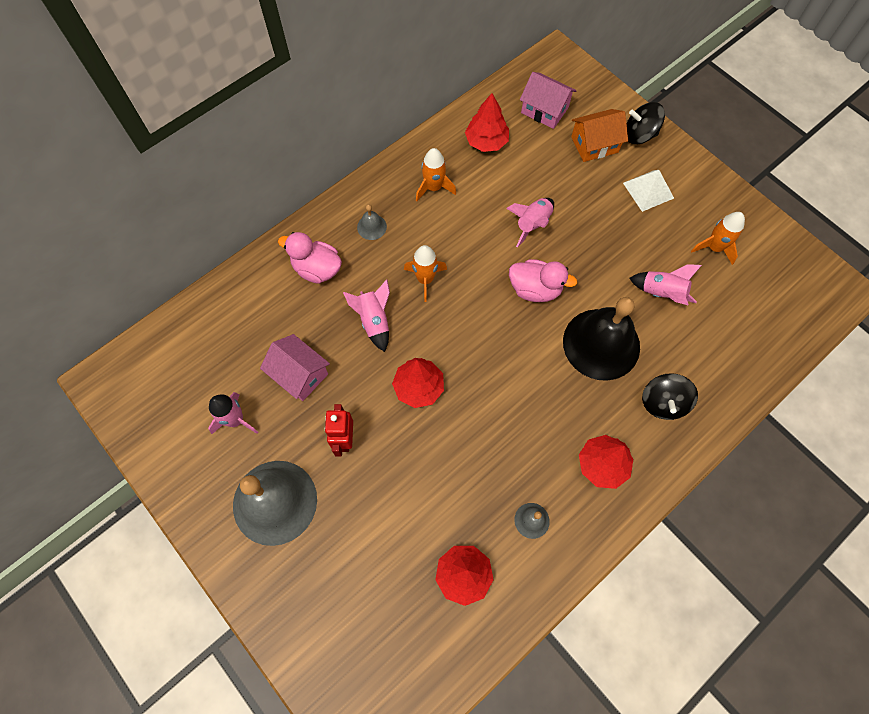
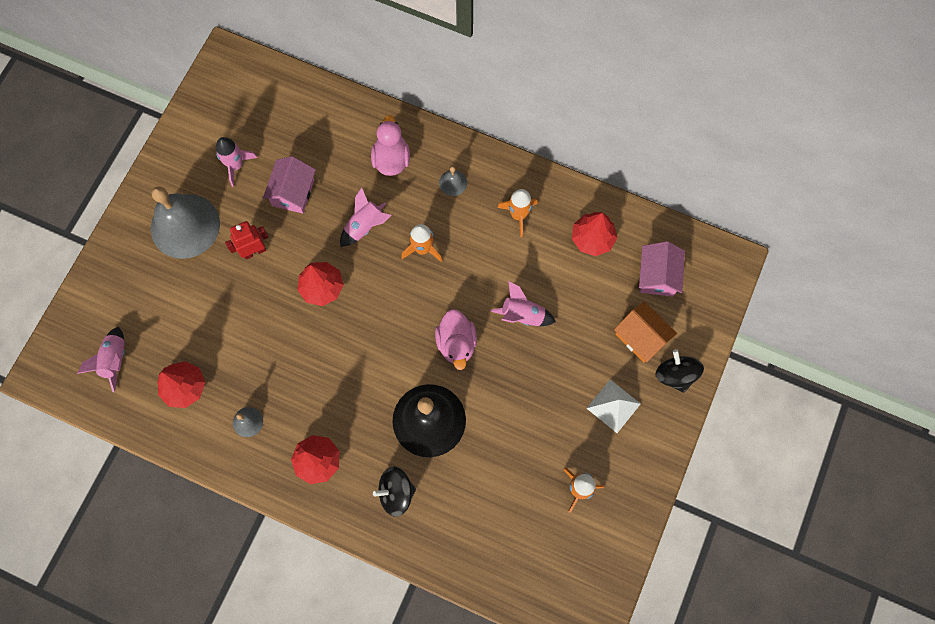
camera: 65 degrees right, 5 degrees up
pink rocket [629,264,702,305] -> pink rocket moved to [77,327,125,392]

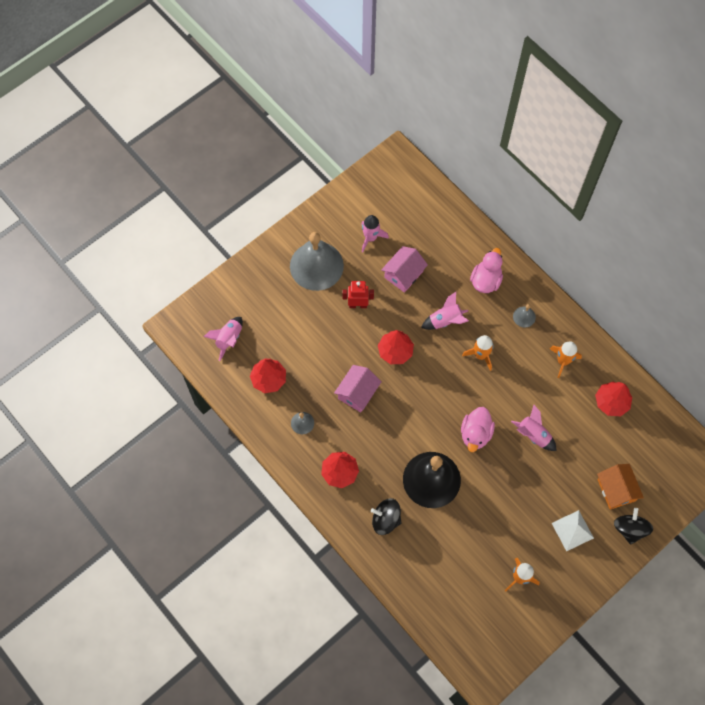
camera: 25 degrees right, 5 degrees down
pink house [639,241,685,297] -> pink house moved to [334,365,382,412]

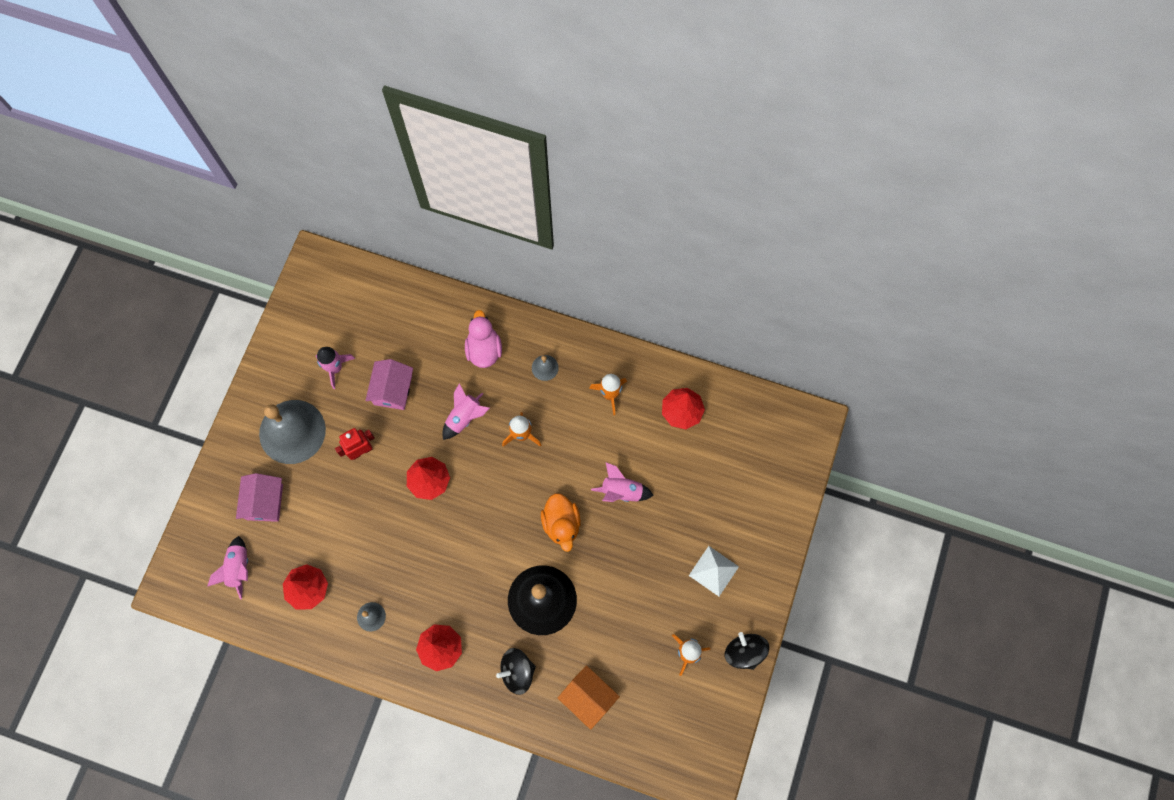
camera: 30 degrees left, 5 degrees up
pink house [334,365,382,412] -> pink house moved to [236,473,283,522]
pink duck [461,407,495,452] -> orange duck [541,493,581,552]
orange house [597,464,644,510] -> orange house moved to [558,665,620,730]
black spinning top [614,508,653,545] -> black spinning top moved to [724,632,769,670]

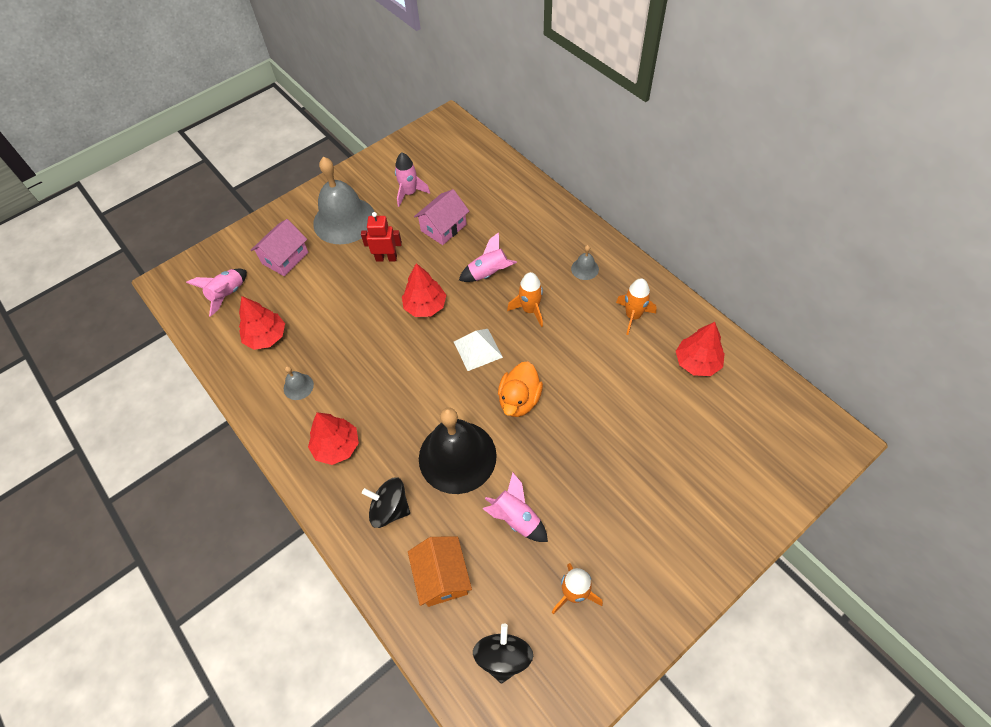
camera: 35 degrees right, 15 degrees down
pink duck [465,310,502,368] -> none
pink rocket [591,462,654,502] -> pink rocket moved to [483,472,548,542]
white pyramid [689,546,739,596] -> white pyramid moved to [454,329,503,371]
black spinning top [724,632,769,670] -> black spinning top moved to [473,624,533,683]

